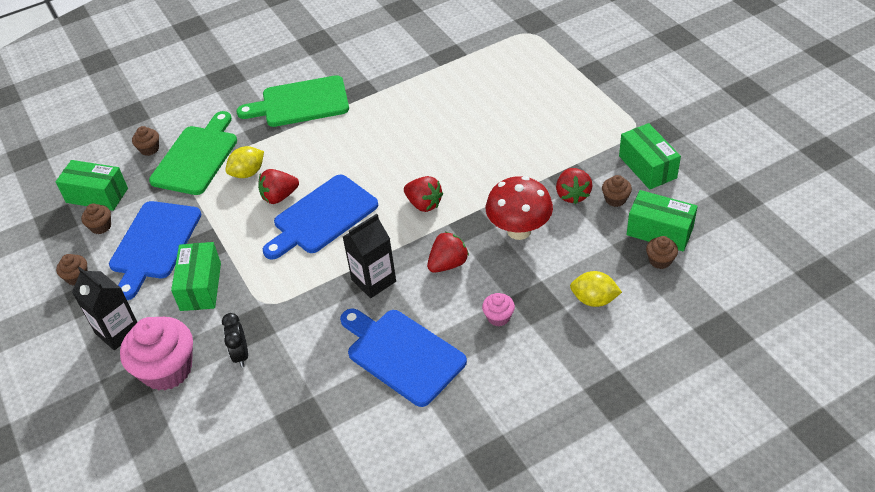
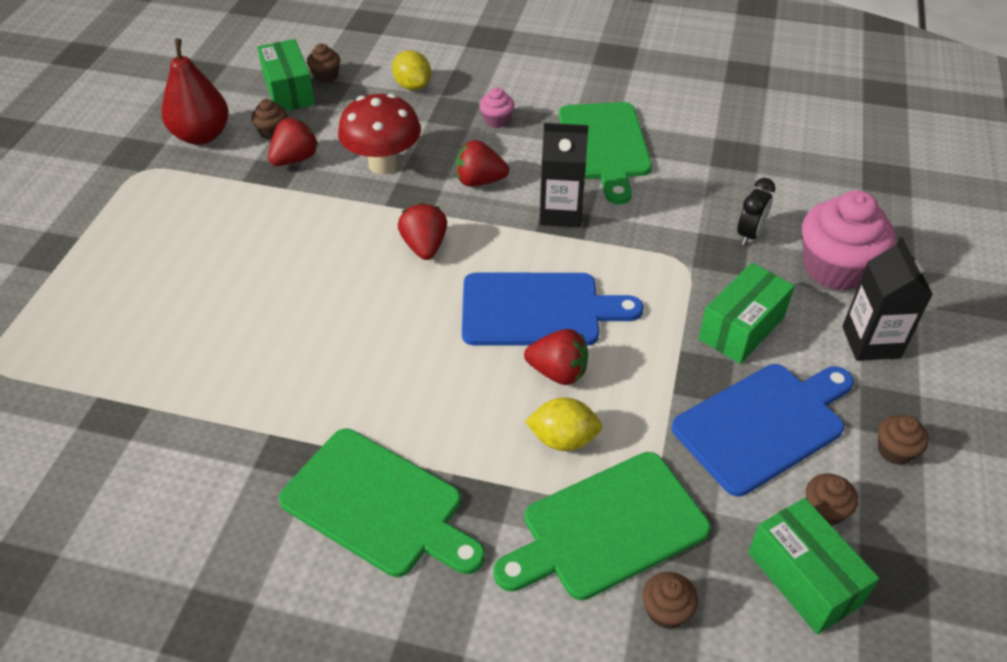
camera: 140 degrees left, 0 degrees up
blue cutting board [340,309,467,407] -> green cutting board [559,102,652,204]
green box [619,123,681,190] -> red pear [162,38,229,145]

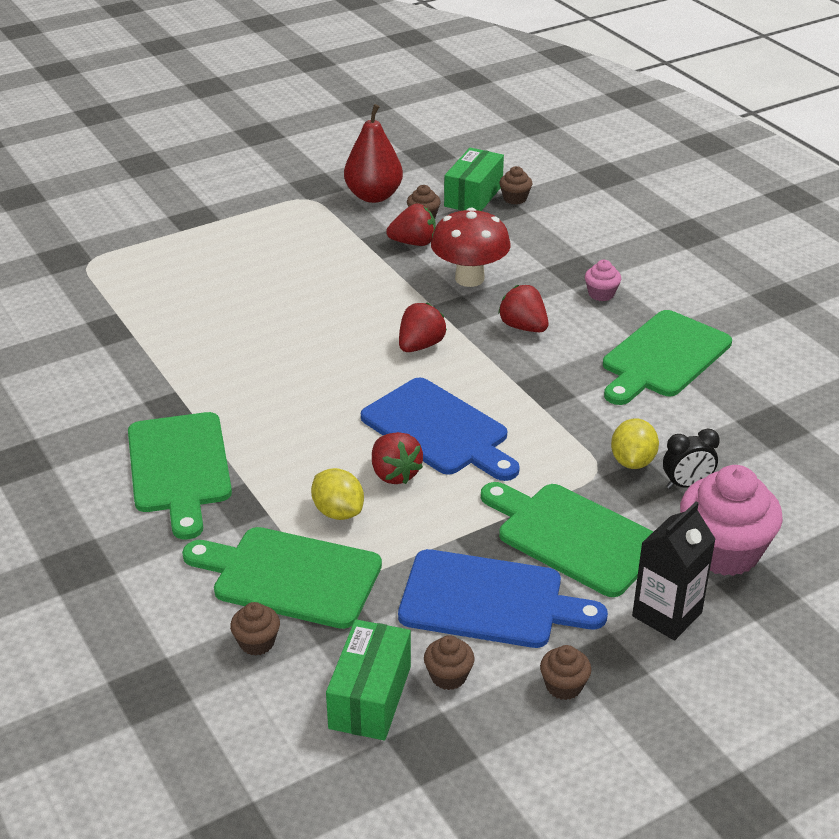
camera: 45 degrees right, 10 degrees down
yellow lemon [392,50,431,90] -> yellow lemon moved to [611,418,659,469]
black carton [540,123,589,227] -> none
green box [698,263,795,364] -> green cutting board [481,482,654,597]

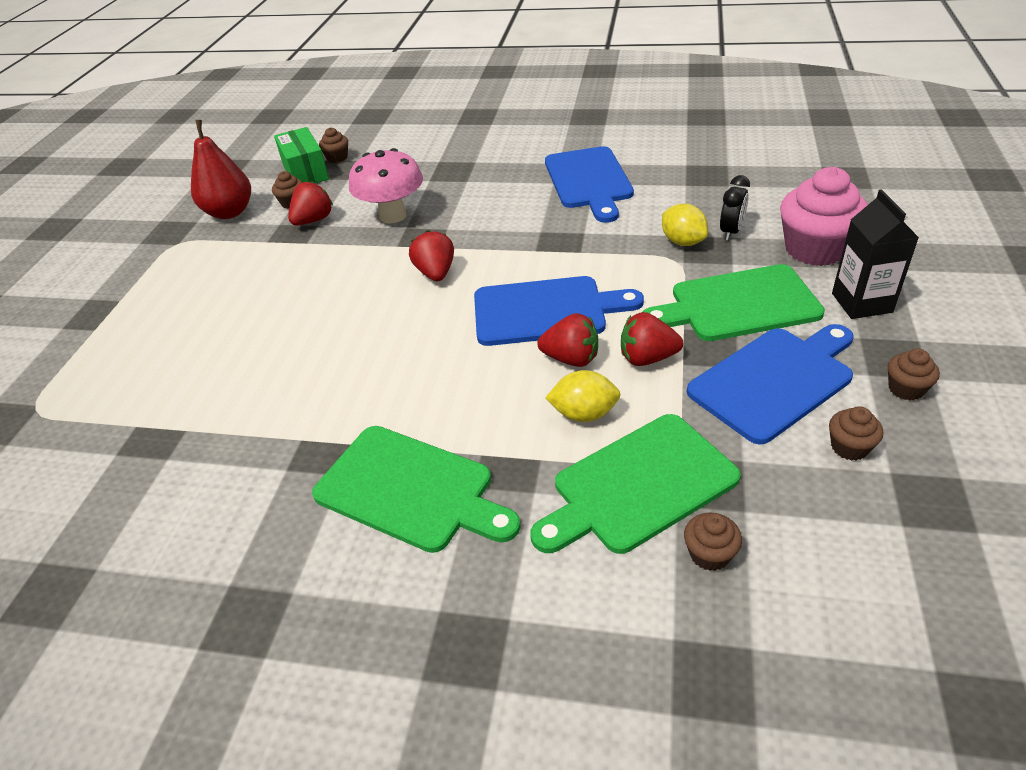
camera: 45 degrees left, 5 degrees up
green box [326,619,411,740] -> none
red mushroom [431,207,511,287] -> pink mushroom [349,148,423,223]
red strawberry [498,285,549,332] -> red strawberry moved to [621,312,683,366]
pink cupcake [585,260,621,301] -> none
green cutting board [603,310,732,405] -> blue cutting board [545,146,634,223]

